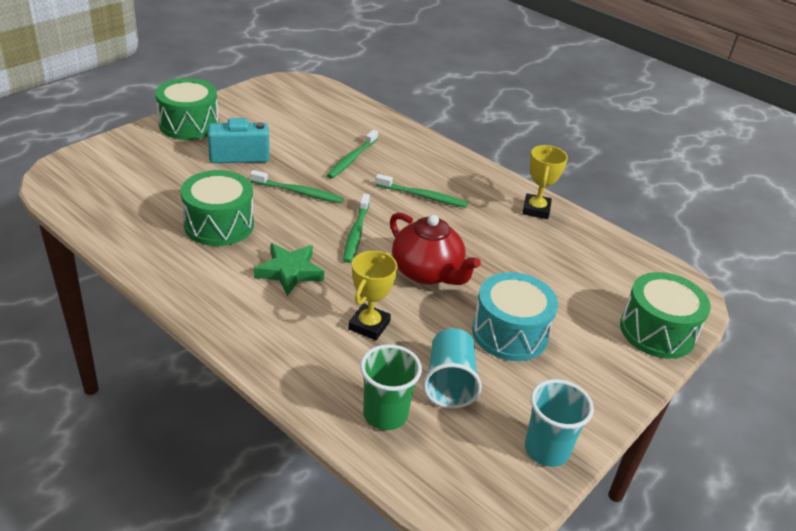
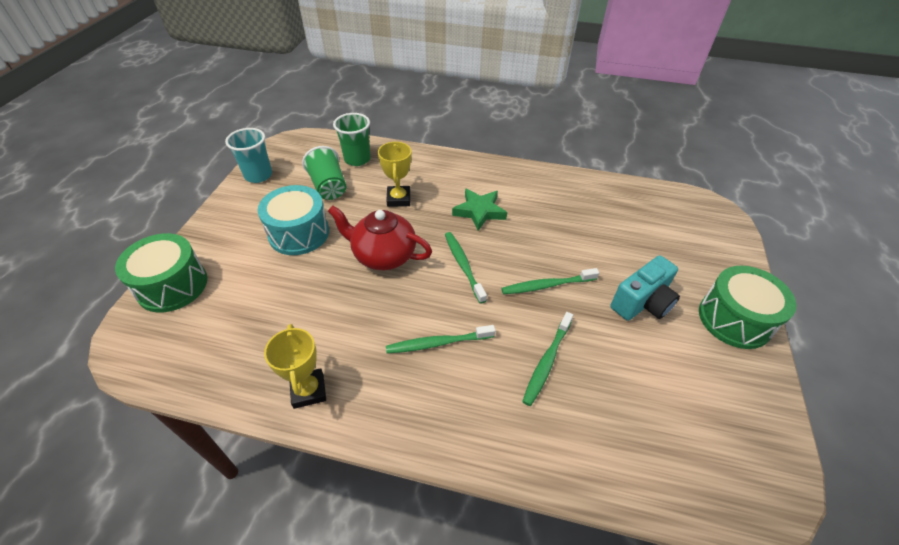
camera: 155 degrees right, 10 degrees up
green drum [181,170,254,246] -> none
green toothbrush [327,130,378,179] -> green toothbrush turned 150 degrees counterclockwise [522,312,573,406]
turquoise cup [423,328,482,409] -> green cup [302,146,347,200]

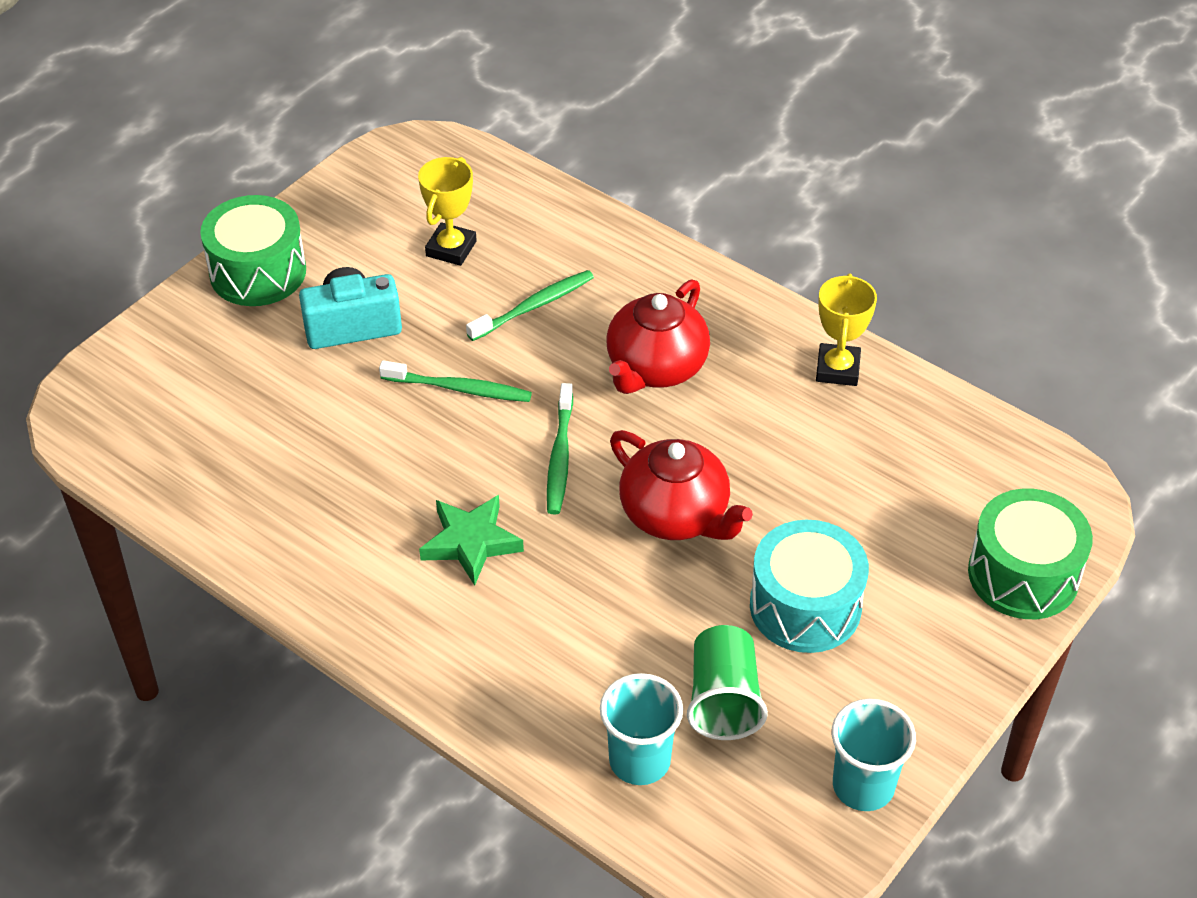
camera: 155 degrees left, 0 degrees up
green cup [333,113,371,166] -> turquoise cup [600,673,683,785]
yellow trophy [378,142,412,207] -> yellow trophy moved to [418,157,477,266]
green toothbrush [386,325,496,353] -> red teapot [606,279,710,394]

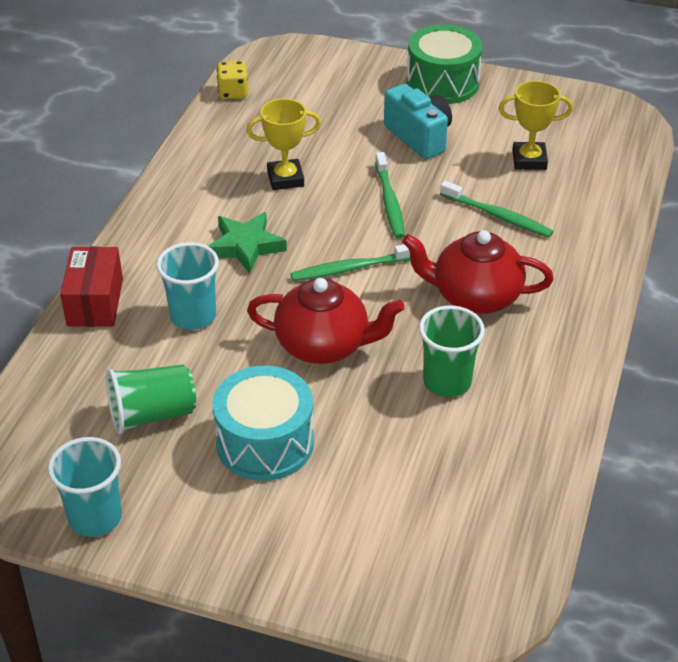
camera: 70 degrees right, 5 degrees down
turquoise cup [600,673,683,785] -> turquoise cup moved to [156,242,219,330]
red teapot [610,430,753,540] -> red teapot turned 105 degrees counterclockwise [247,278,405,364]
yellow trophy [816,273,877,386] -> yellow trophy moved to [247,98,321,190]
green drum [968,489,1093,619] -> none
none -> red box [60,246,123,327]
none -> yellow dice [217,61,248,99]
none -> green cup [419,306,485,397]

